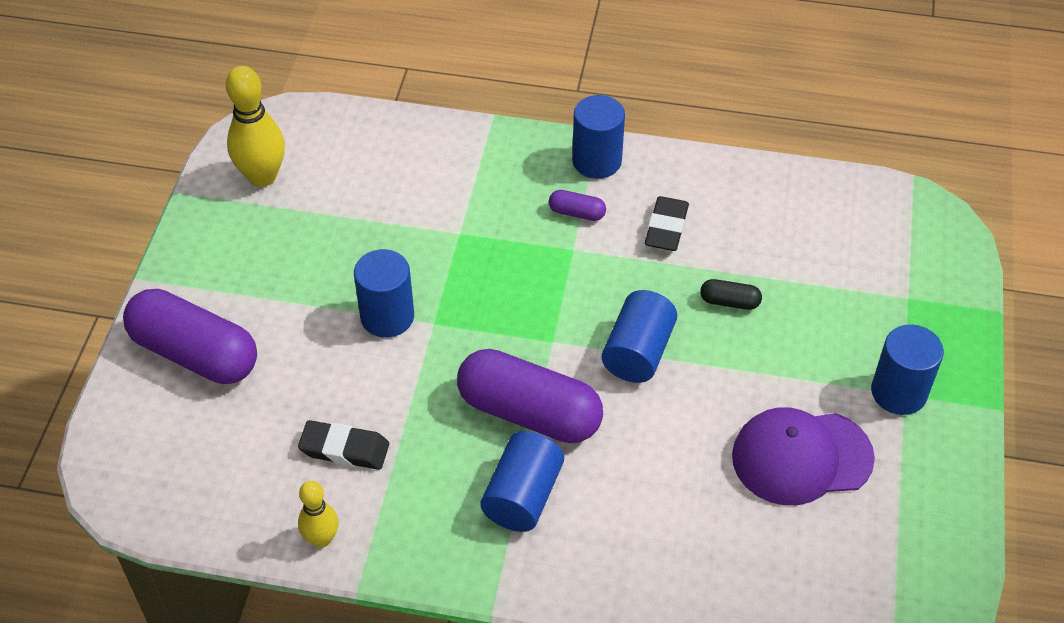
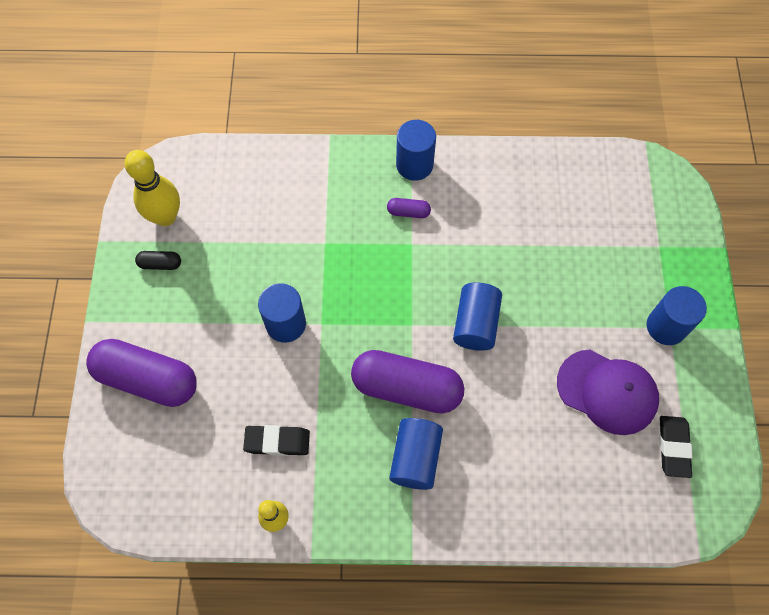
camera: 10 degrees left, 15 degrees up
black eraser [645,196,689,251] -> black eraser moved to [659,416,693,478]
black capsule [700,279,762,310] -> black capsule moved to [135,251,181,270]
purple cap [732,407,875,505] -> purple cap turned 135 degrees counterclockwise [557,349,659,435]

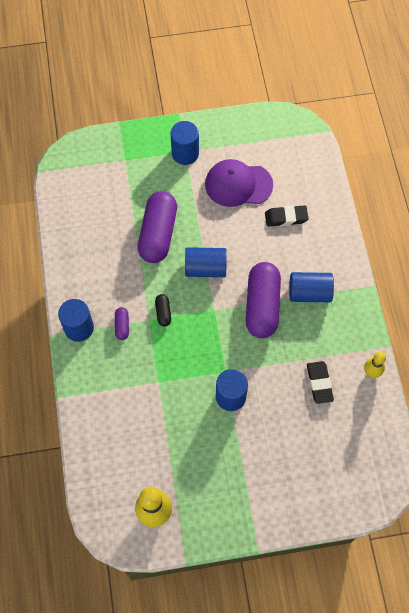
camera: 100 degrees left, 0 degrees up
purple capsule [86,339,197,407] -> purple capsule moved to [138,191,177,263]
black capsule [135,251,181,270] -> black capsule moved to [155,294,171,327]
purple cap [557,349,659,435] -> purple cap turned 105 degrees counterclockwise [205,159,273,207]
black eraser [659,416,693,478] -> black eraser moved to [265,205,308,227]

